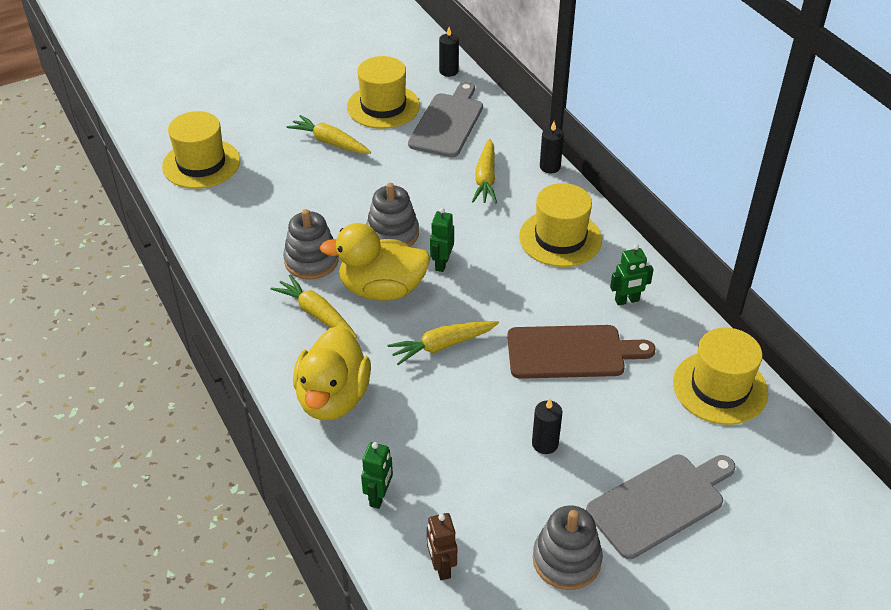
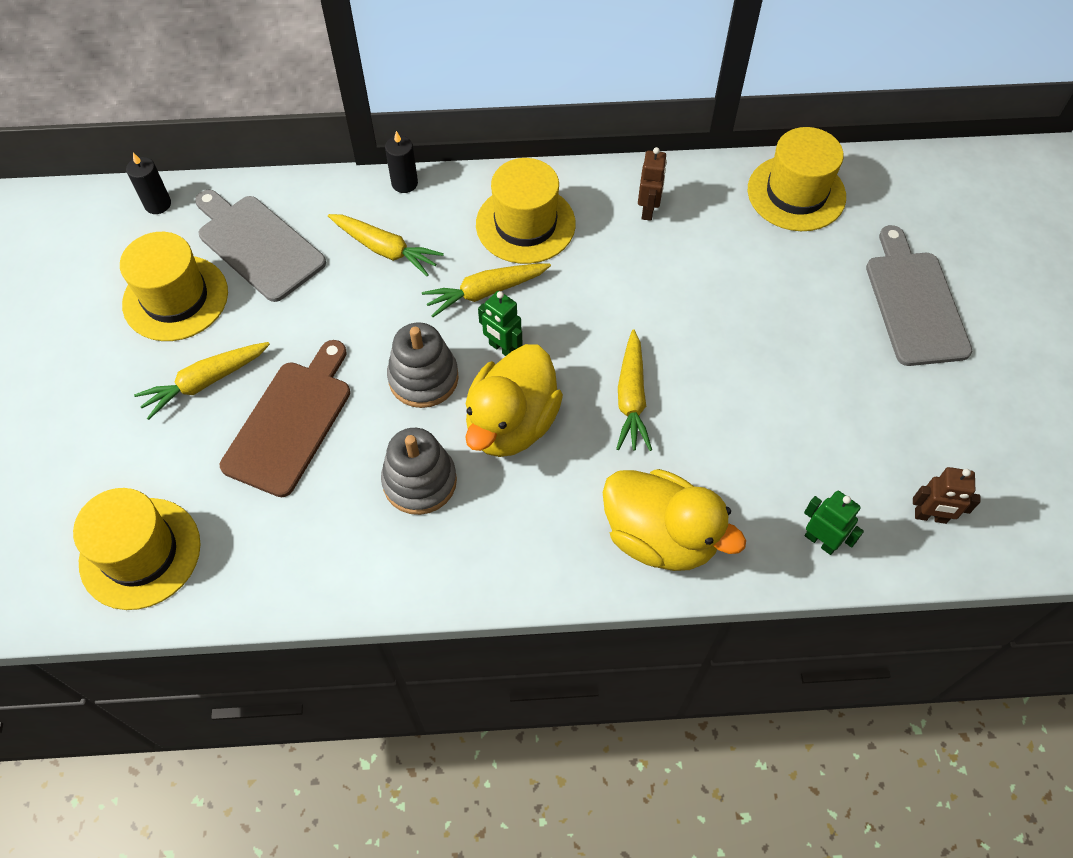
camera: 65 degrees left, 15 degrees up
yellow carrot [270,275,357,338] -> yellow carrot moved to [422,264,551,317]
brown cutting board [507,325,655,379] -> brown cutting board moved to [220,340,350,497]
black candle [532,399,562,454] -> none
grey stacking toy [533,505,603,590] -> none
green robot [610,244,654,306] -> brown robot [638,147,667,221]

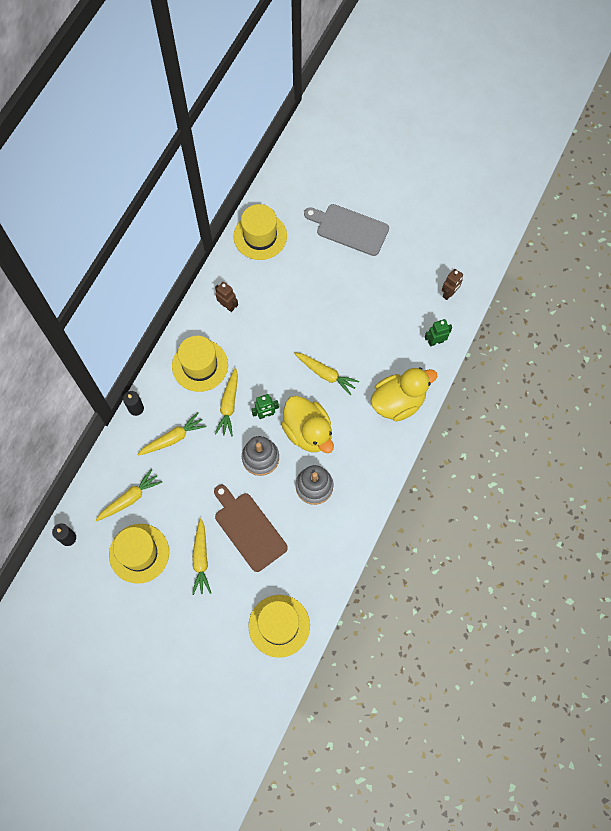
camera: 60 degrees left, 10 degrees up
grey cutting board [195,190,326,302] -> yellow carrot [96,469,162,521]

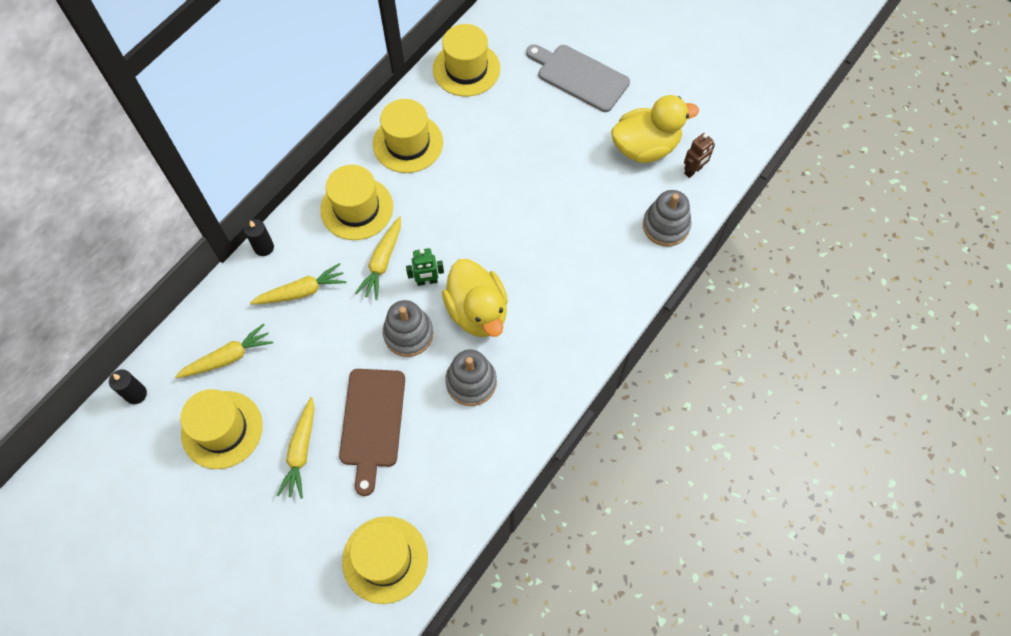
camera: 10 degrees right, 5 degrees down
brown cutting board [214,485,288,572] -> brown cutting board turned 150 degrees counterclockwise [339,369,405,496]
brown robot [215,282,238,312] -> yellow hat [373,99,443,173]
yellow carrot [294,352,359,395] -> none
yellow duck [371,367,437,422] -> yellow duck moved to [611,95,699,163]
green robot [425,319,452,346] -> grey stacking toy [643,190,691,246]

